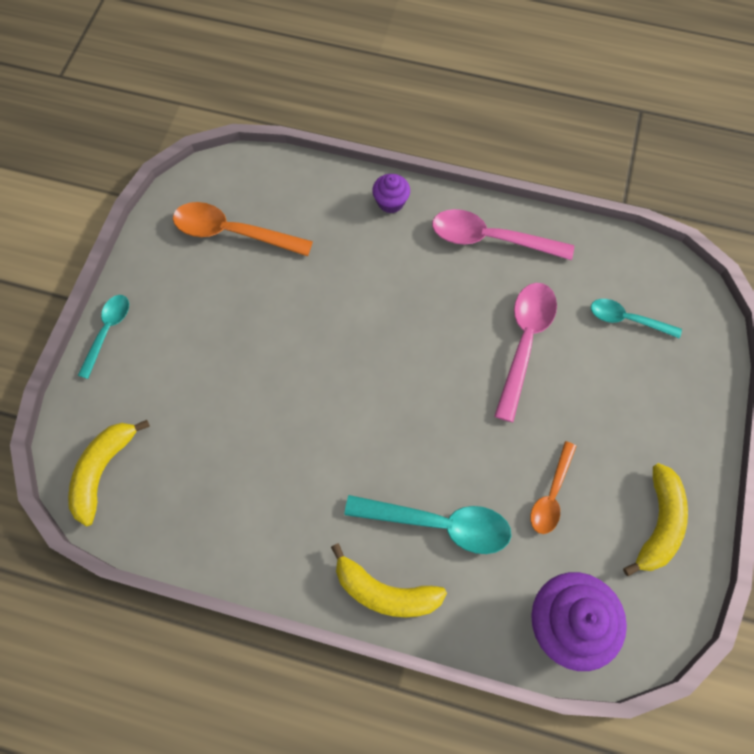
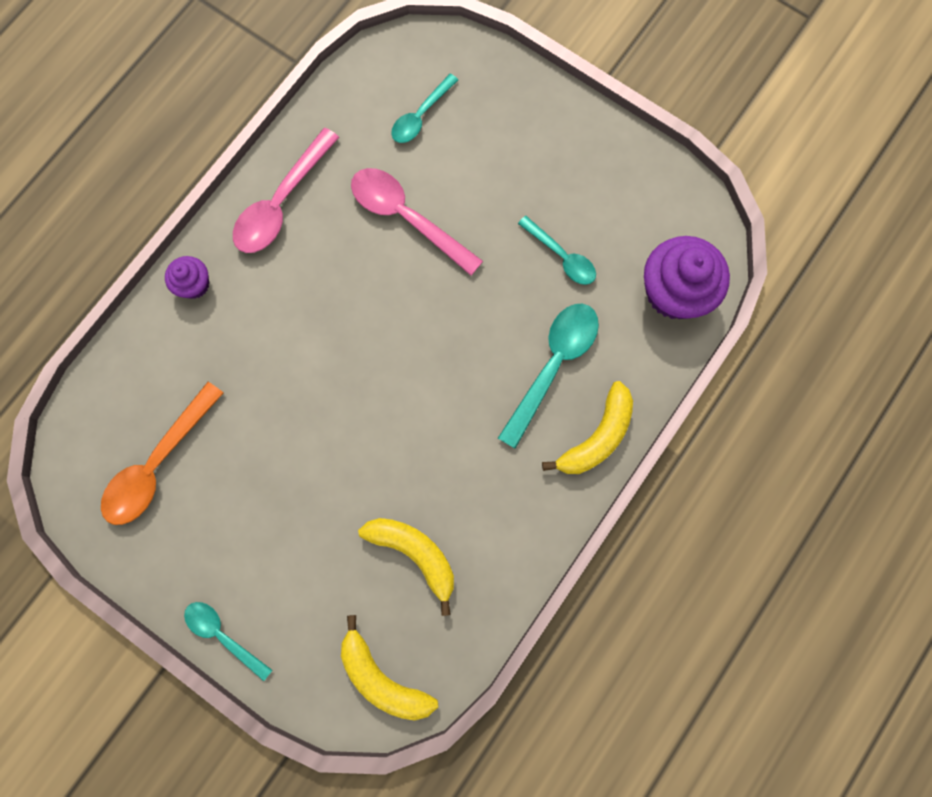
camera: 70 degrees left, 10 degrees up
orange spoon [530,441,577,534] -> turquoise spoon [518,216,596,285]
yellow banana [623,463,688,576] -> yellow banana moved to [358,518,454,616]

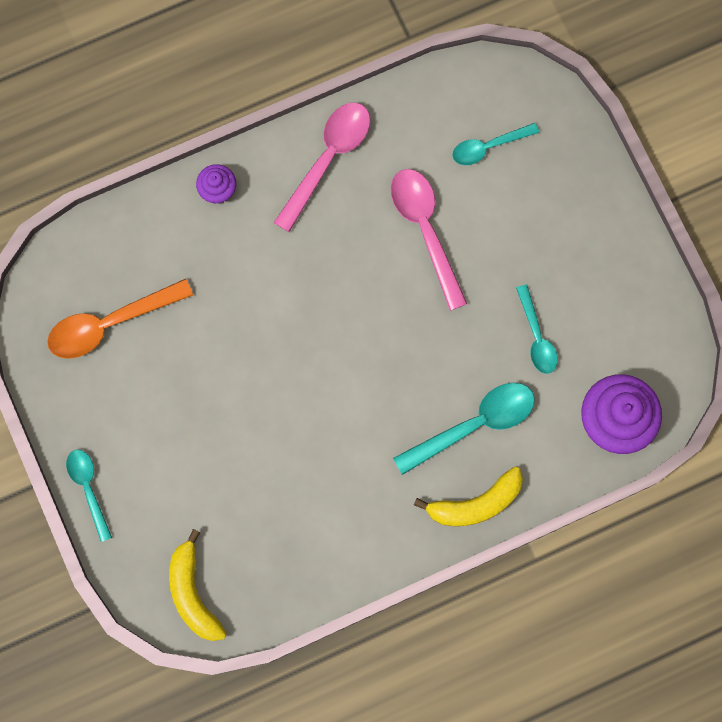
camera: 30 degrees right, 0 degrees up
pink spoon [233,128,339,253] -> pink spoon turned 150 degrees clockwise [273,103,370,232]
yellow banana [358,518,454,616] -> none

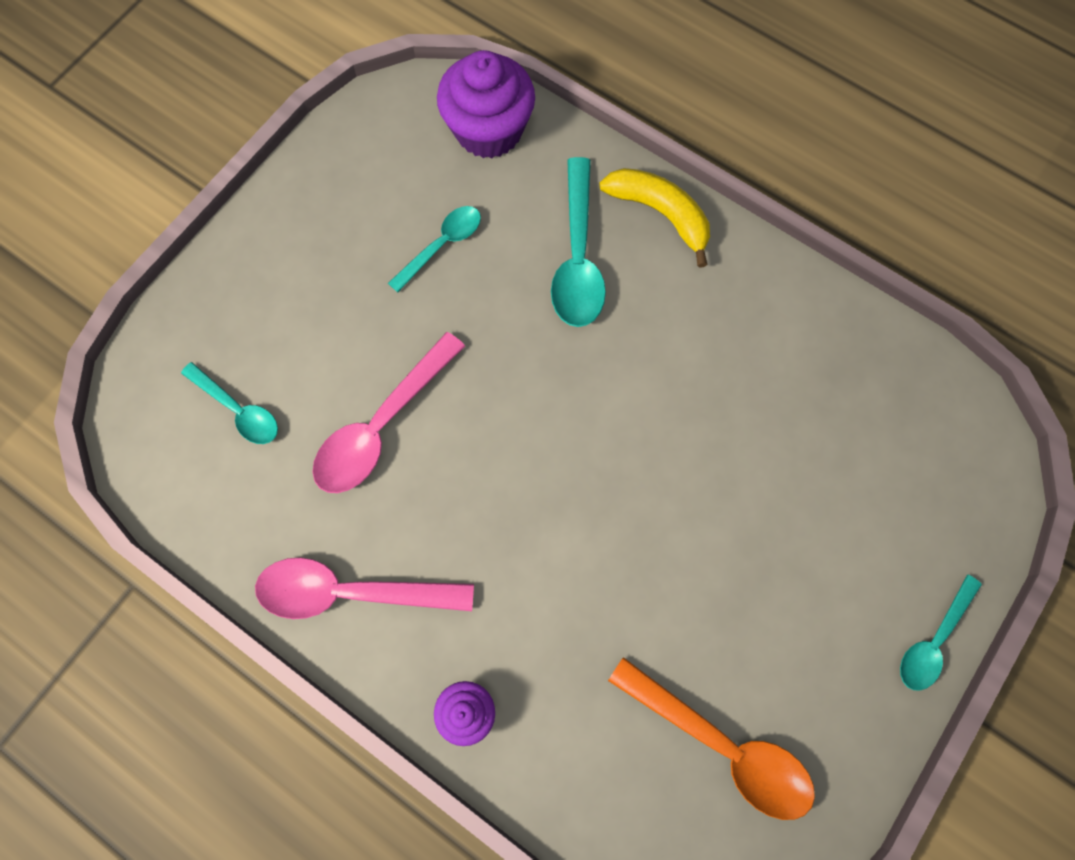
camera: 120 degrees left, 5 degrees down
yellow banana [169,529,227,641] -> none
turquoise spoon [393,383,535,475] -> turquoise spoon turned 120 degrees counterclockwise [551,157,606,327]

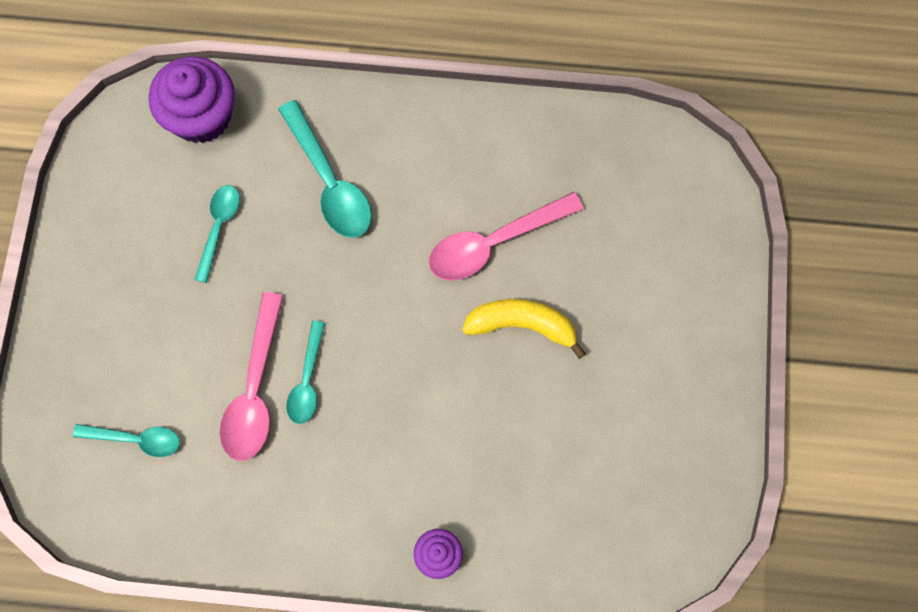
camera: 30 degrees left, 0 degrees up
pink spoon [255,558,474,619] -> pink spoon moved to [429,192,584,281]
yellow banana [599,168,710,268] -> yellow banana moved to [462,299,586,359]
orange spoon [608,657,815,820] -> none
turquoise spoon [900,574,982,691] -> turquoise spoon moved to [286,321,325,424]

